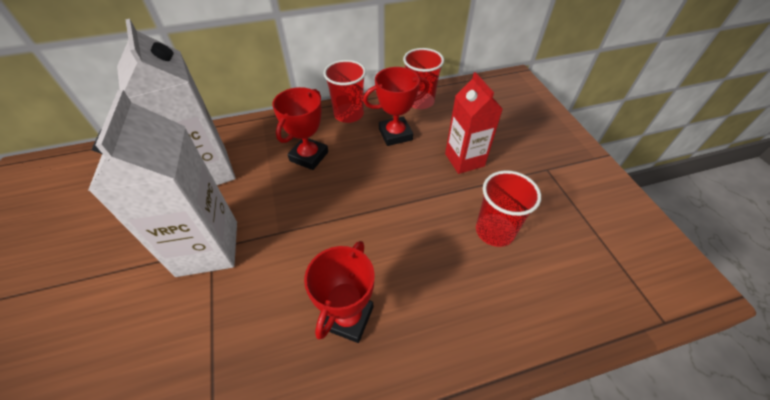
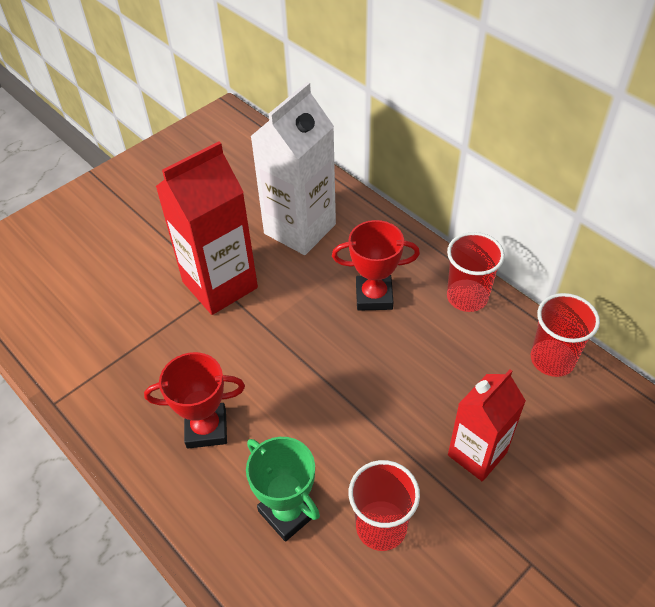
camera: 65 degrees right, 0 degrees up
white carton [88,90,237,277] -> red carton [155,141,258,315]
red trophy [363,67,429,146] -> none
none -> green trophy [246,437,320,542]

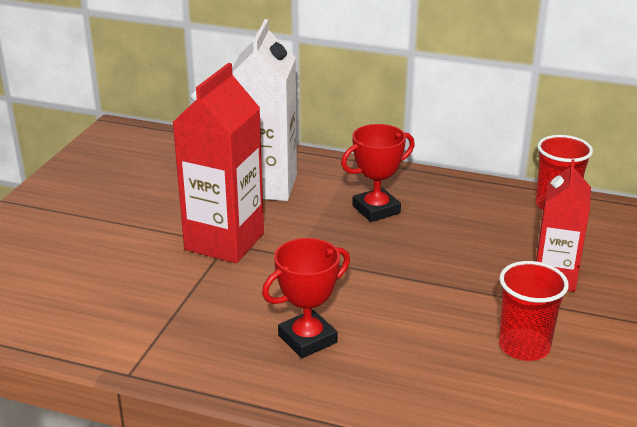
camera: 30 degrees left, 20 degrees down
green trophy [246,437,320,542] -> none
red cup [447,232,505,312] -> none

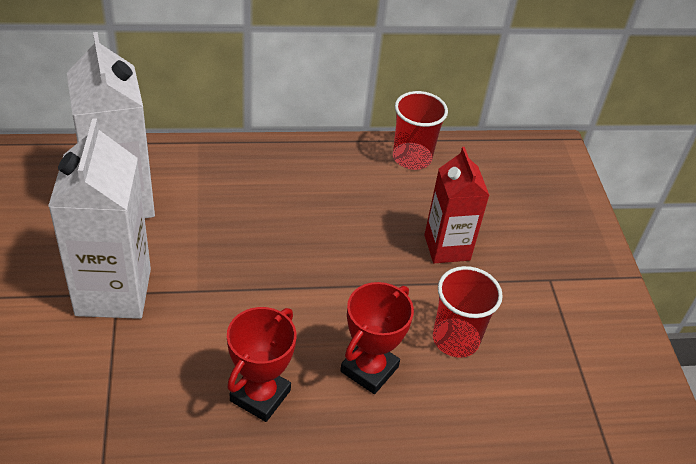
camera: 30 degrees left, 15 degrees up
red carton [172,63,264,263] -> white carton [48,118,151,319]
red trophy [341,124,415,222] -> red trophy moved to [340,282,414,394]

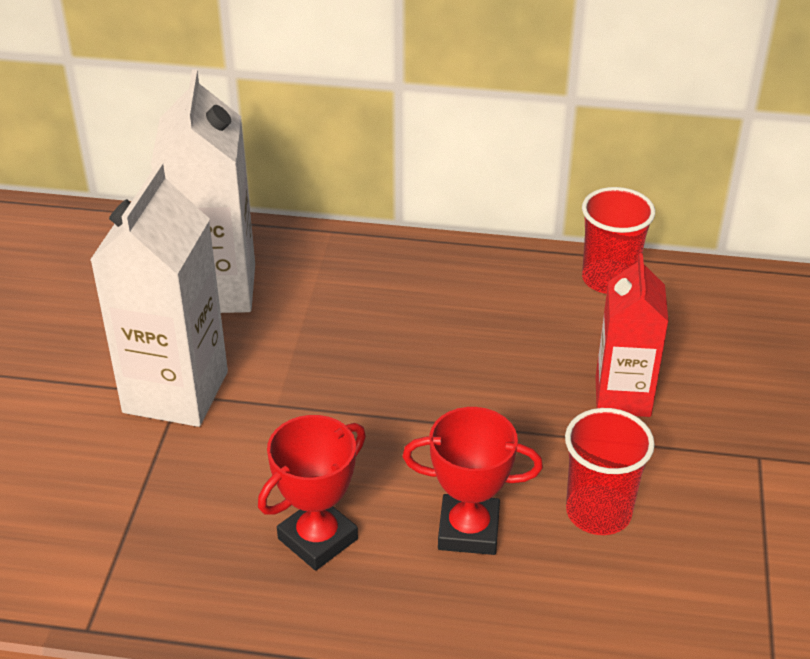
camera: 20 degrees right, 5 degrees down
red trophy [340,282,414,394] -> red trophy turned 45 degrees clockwise [402,407,543,555]

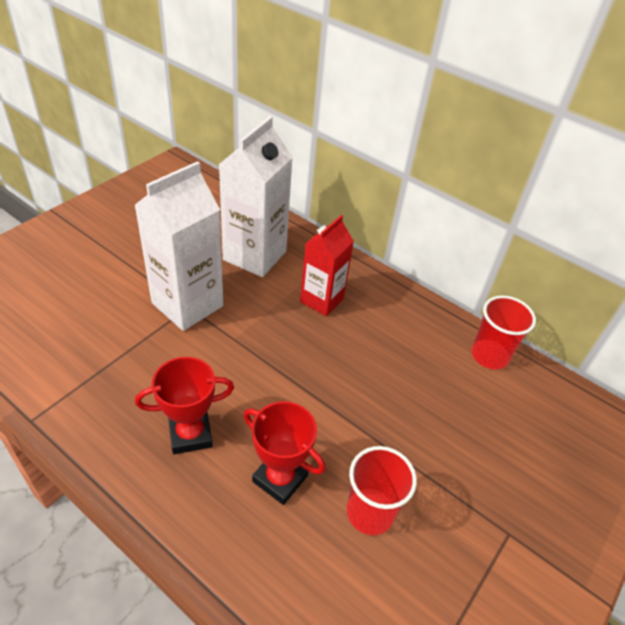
camera: 25 degrees right, 5 degrees up
red carton [595,253,669,417] -> red carton moved to [300,215,354,316]

